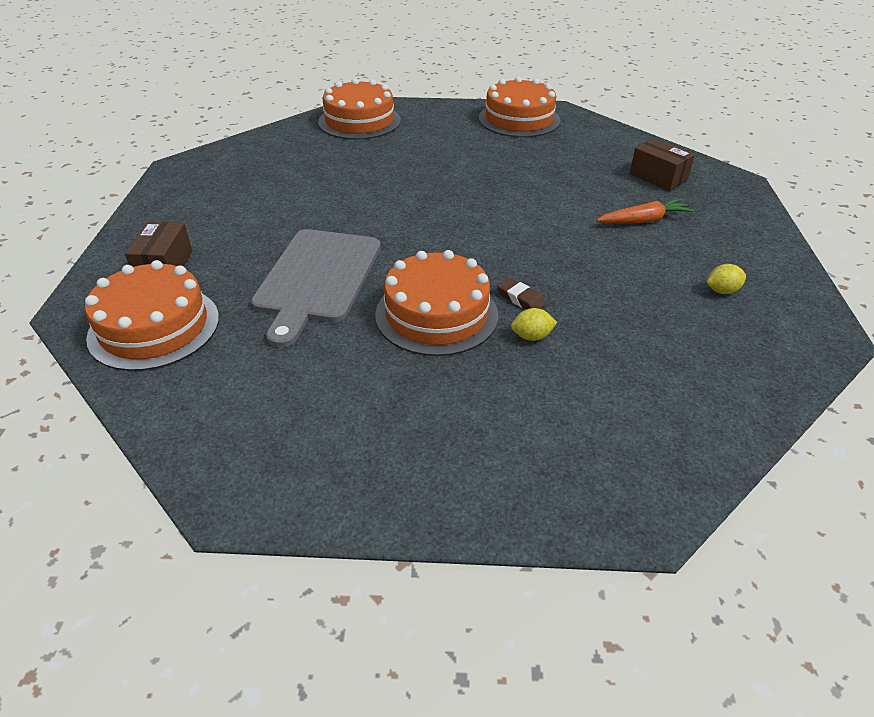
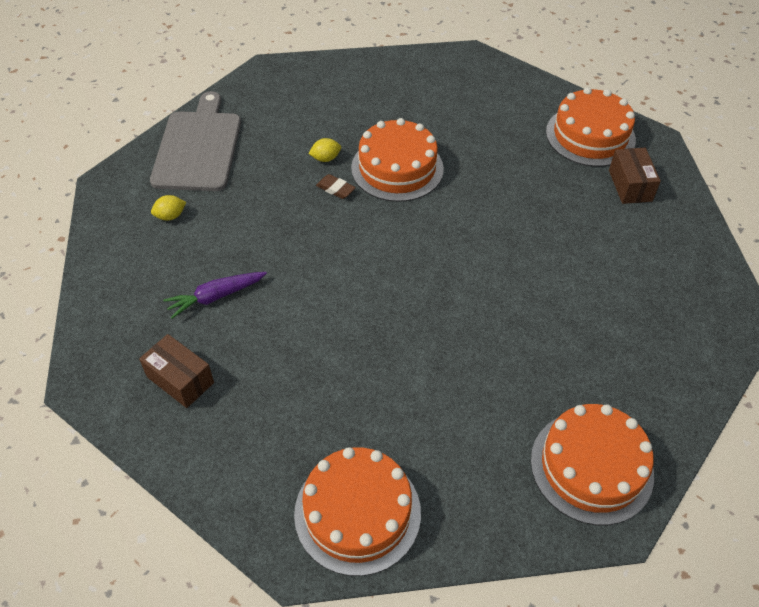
camera: 170 degrees right, 10 degrees up
grey cutting board [251,229,381,348] -> grey cutting board moved to [150,91,241,191]
orange carrot [596,198,694,224] -> purple carrot [163,272,267,319]

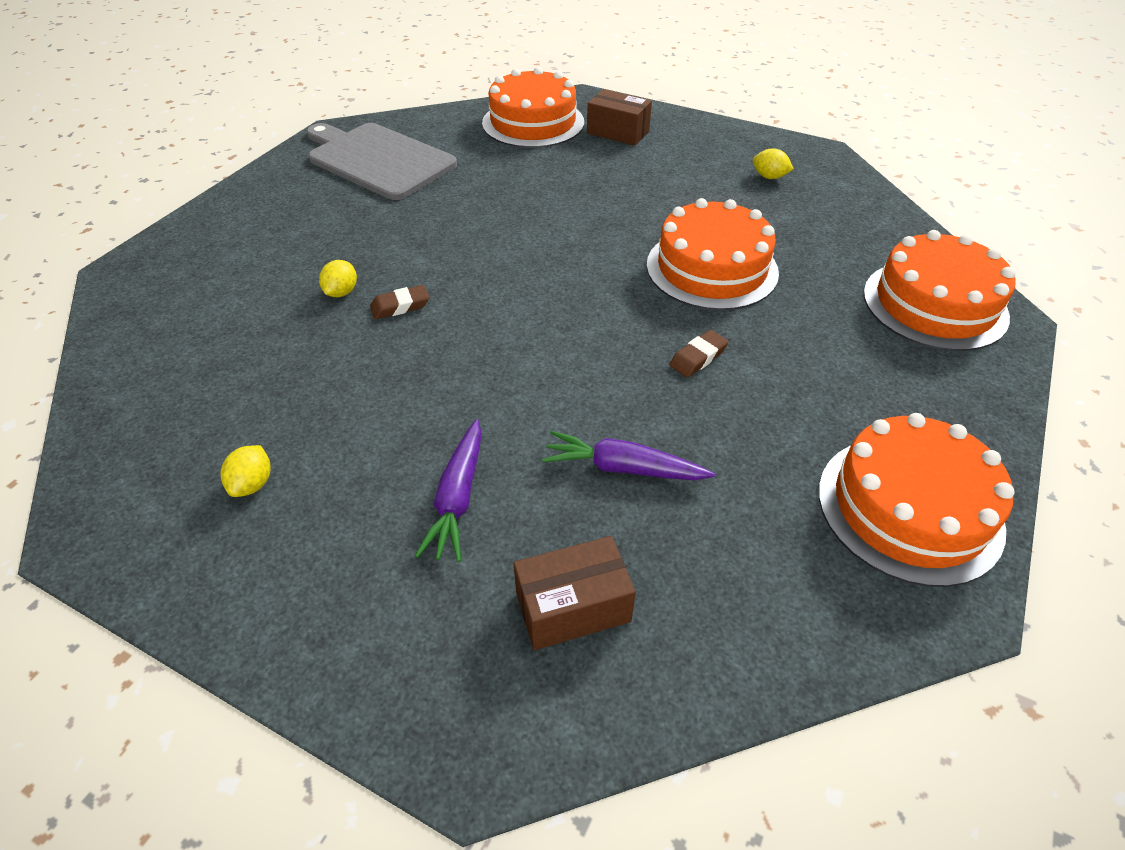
camera: 55 degrees left, 5 degrees down
grey cutting board [150,91,241,191] -> grey cutting board moved to [307,123,457,200]
orange cake [351,118,444,202] -> orange cake moved to [647,198,779,310]
none -> purple carrot [542,431,715,480]
none -> brown eraser [669,330,729,377]
none -> yellow lemon [753,148,794,179]

